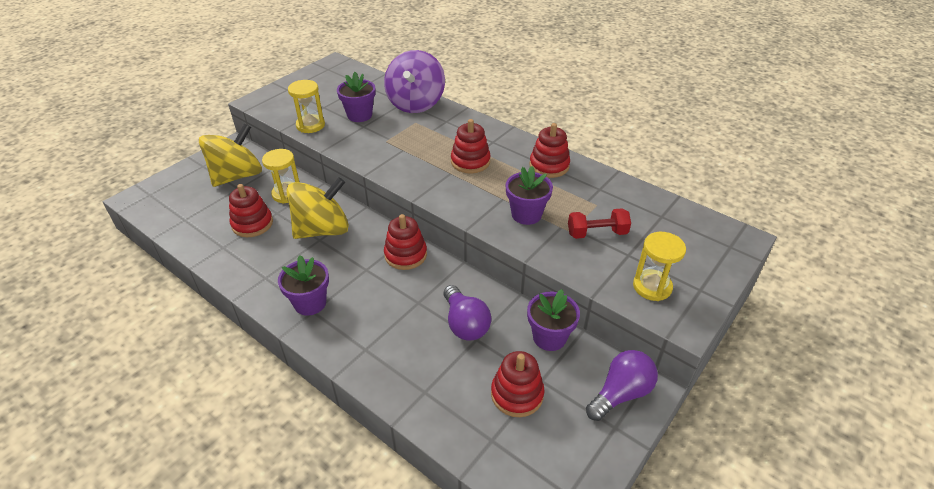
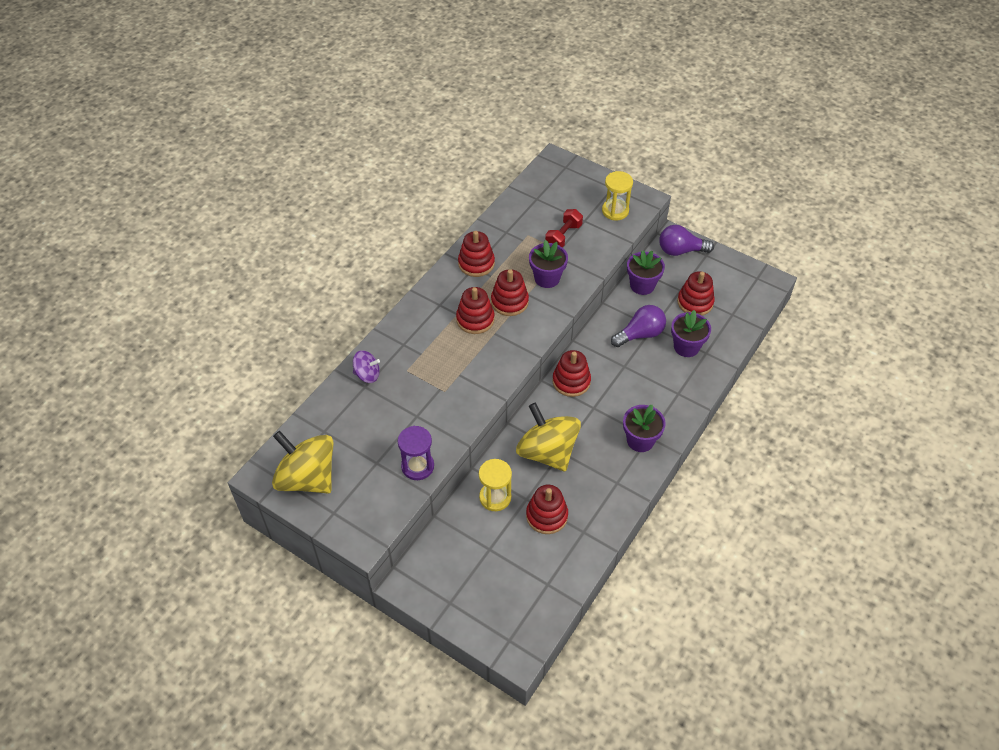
camera: 95 degrees left, 10 degrees up
yellow spinning top [199,123,262,187] -> yellow spinning top moved to [272,431,334,494]
yellow hourglass [288,80,325,133] -> purple hourglass [398,426,434,480]
purple flower pot [337,72,376,122] -> purple flower pot moved to [671,310,711,357]
purple spinning top [384,50,445,113] -> purple spinning top [353,350,380,383], size x0.50
red dumbbell [568,208,631,239] -> red dumbbell turned 45 degrees clockwise [545,209,583,248]
purple light bulb [586,350,658,421] -> purple light bulb turned 45 degrees counterclockwise [659,225,714,256]
none -> red stacking toy [491,269,529,316]

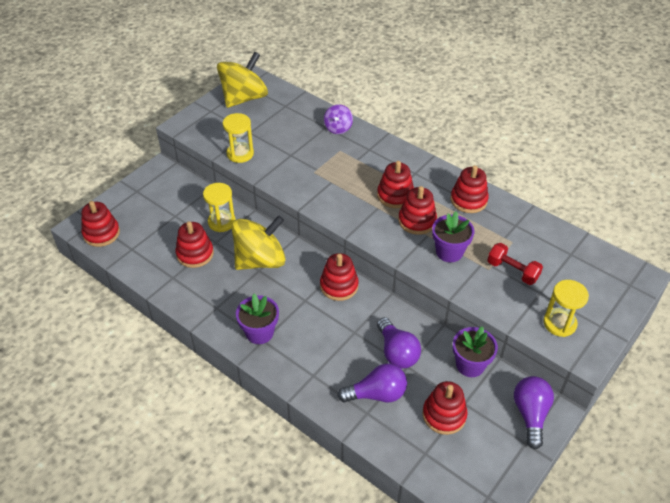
camera: 95 degrees right, 5 degrees down
purple hourglass [398,426,434,480] -> yellow hourglass [223,113,254,163]
purple flower pot [671,310,711,357] -> purple light bulb [337,363,407,403]
none -> red stacking toy [81,201,120,247]

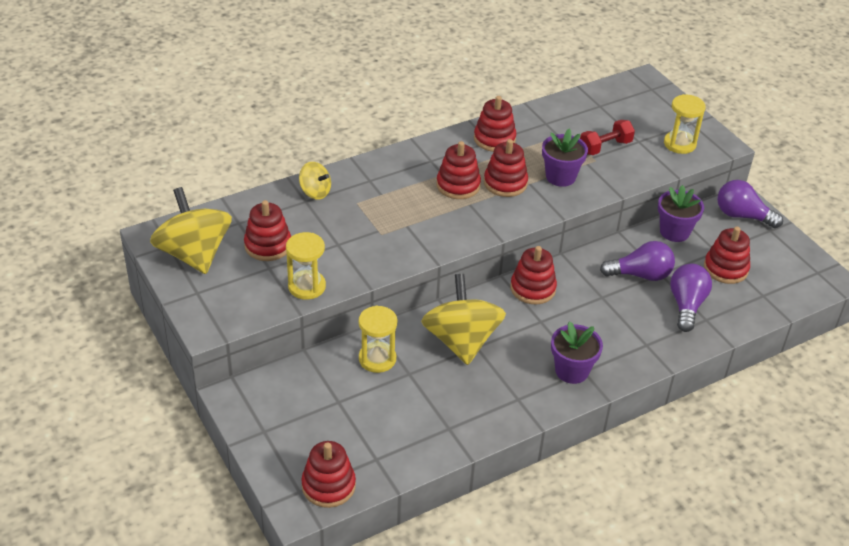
camera: 70 degrees left, 5 degrees down
red stacking toy [175,221,214,268] -> red stacking toy moved to [244,200,291,261]
purple spinning top [324,104,353,134] -> yellow spinning top [299,162,331,200]

